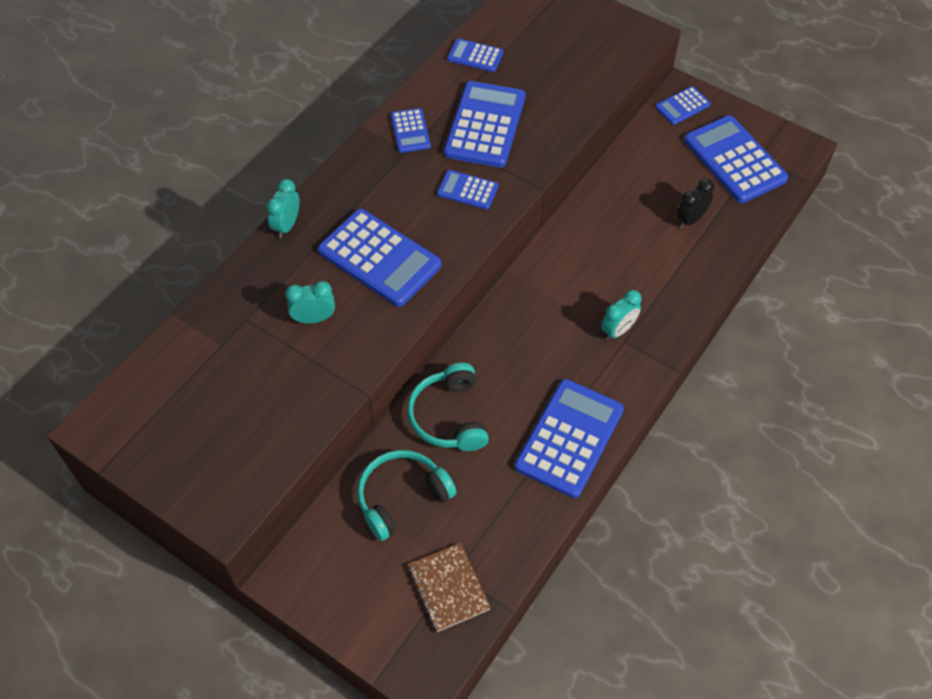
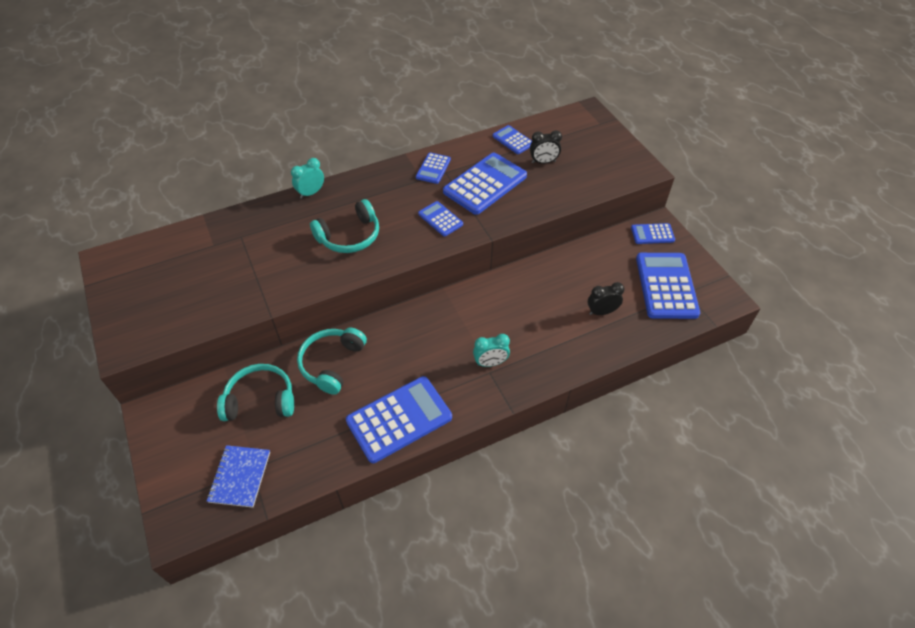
camera: 30 degrees right, 5 degrees down
turquoise clock [285,281,335,323] -> none
blue calculator [318,209,441,307] -> turquoise headphones [310,199,379,253]
brown notebook [408,543,491,632] -> blue notebook [207,445,270,508]
none -> black clock [530,130,562,164]

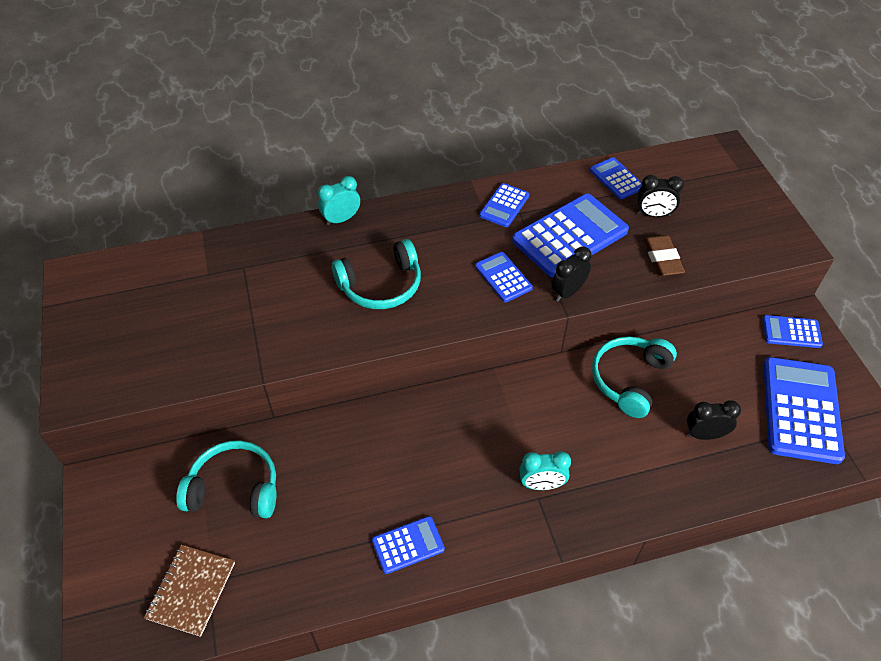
camera: 10 degrees right, 0 degrees up
blue notebook [207,445,270,508] -> brown notebook [144,545,235,637]
turquoise headphones [297,328,367,395] -> turquoise headphones moved to [592,336,677,418]
blue calculator [346,376,452,463] -> blue calculator [372,516,445,574], size x0.52
none -> black clock [551,247,592,302]
none -> brown eraser [643,235,685,276]

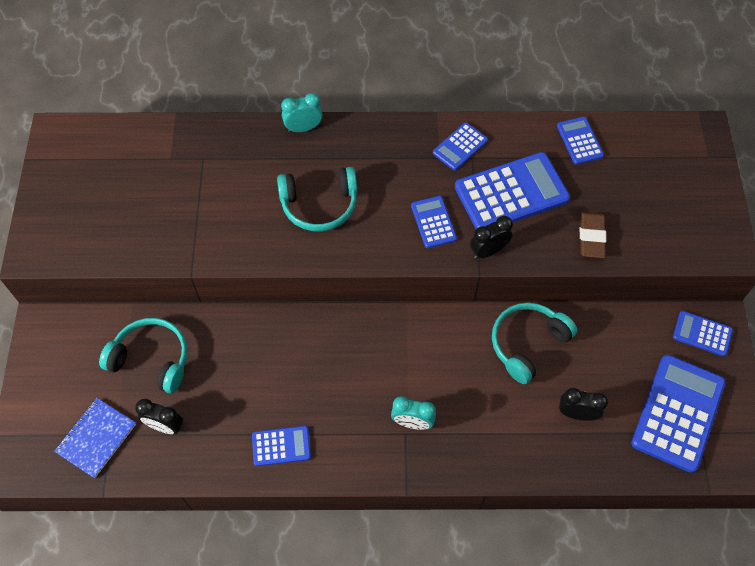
camera: 15 degrees right, 10 degrees up
brown notebook [144,545,235,637] -> blue notebook [54,398,136,478]
black clock [637,175,684,217] -> black clock moved to [135,399,183,434]

